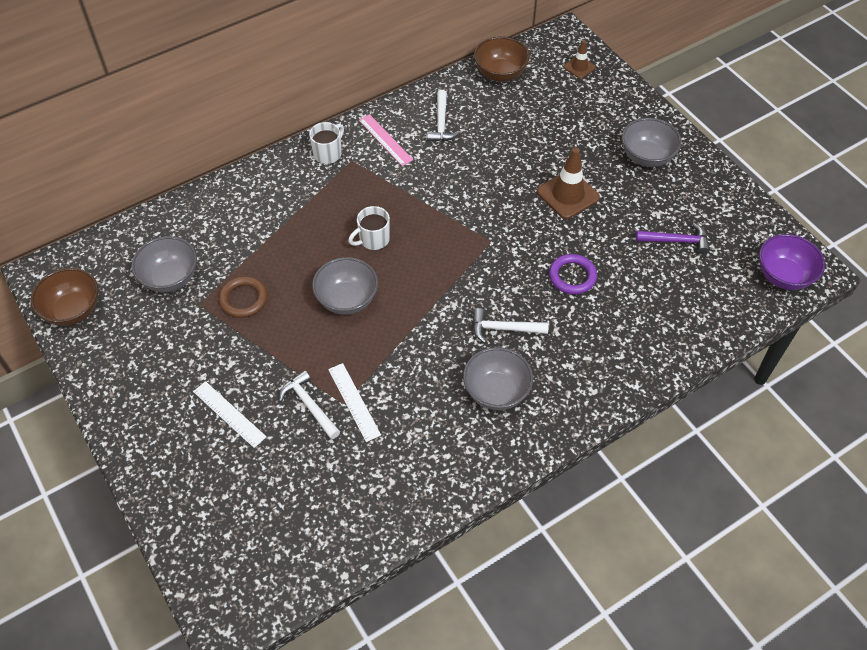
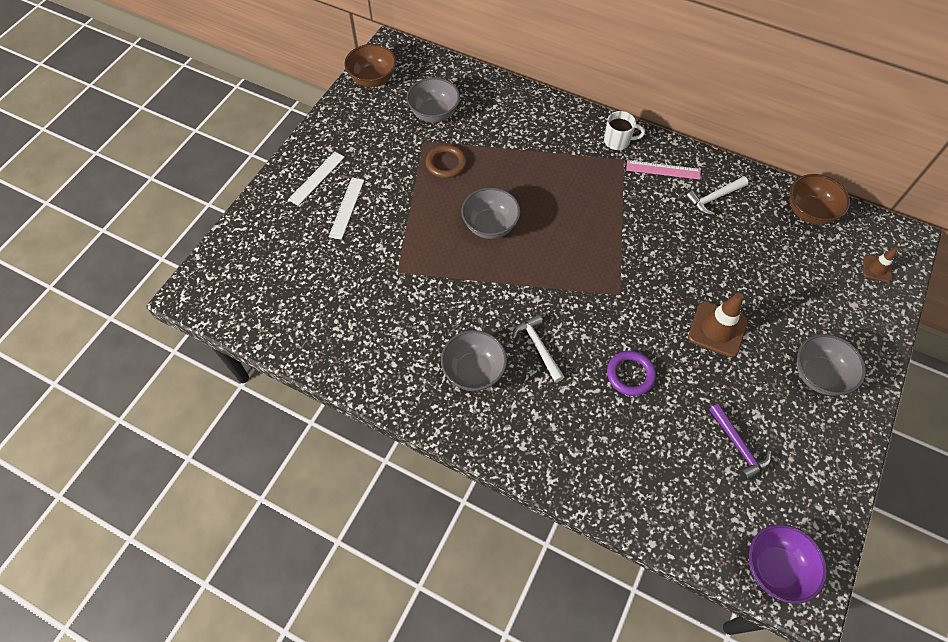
camera: 60 degrees right, 5 degrees up
white hammer [279,370,340,439] -> none
white ruler [328,363,381,442] -> white ruler moved to [288,151,345,206]
white mug [348,206,390,250] -> none
pink ruler [359,114,413,166] -> pink ruler turned 75 degrees clockwise [626,160,701,179]

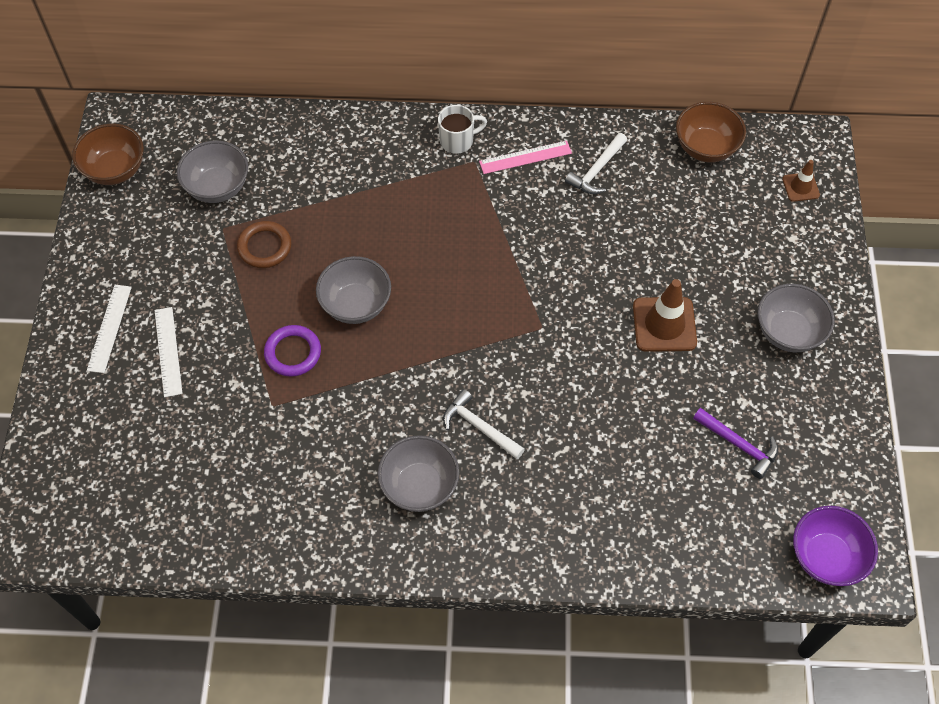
camera: 25 degrees left, 0 degrees up
purple ring [607,351,656,396] -> purple ring moved to [264,325,321,377]

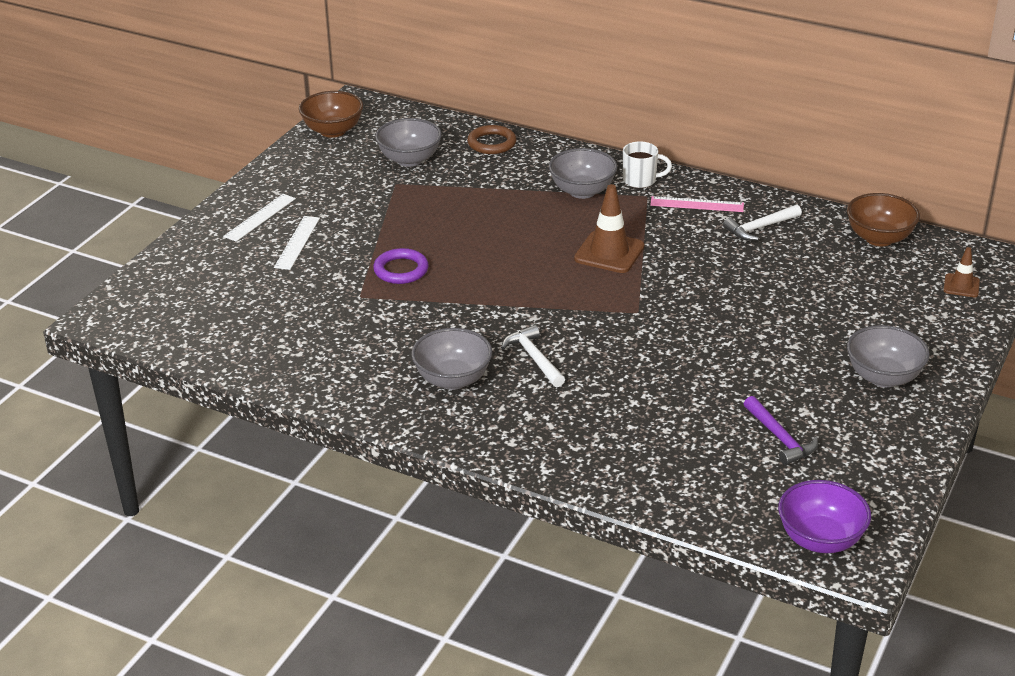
camera: 25 degrees right, 25 degrees down
brown ring [237,221,292,268] -> brown ring moved to [467,125,516,154]
grey bowl [316,256,391,324] -> grey bowl moved to [549,148,617,199]
brown traffic cone [633,279,697,352] -> brown traffic cone moved to [574,184,645,273]

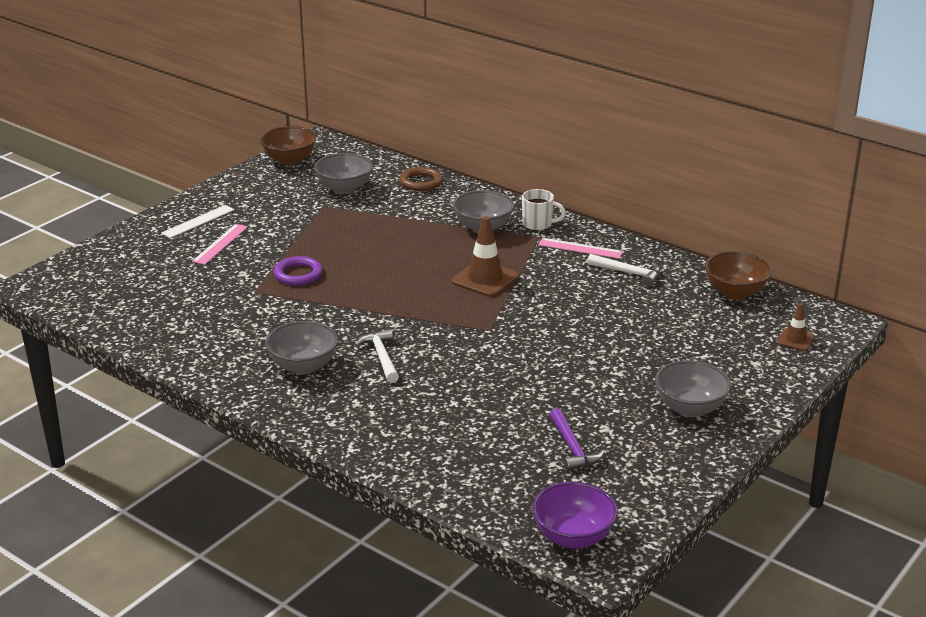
camera: 10 degrees right, 5 degrees down
white ruler [274,216,320,270] -> pink ruler [192,224,248,265]
white hammer [723,204,802,241] -> white hammer turned 135 degrees counterclockwise [587,254,660,286]

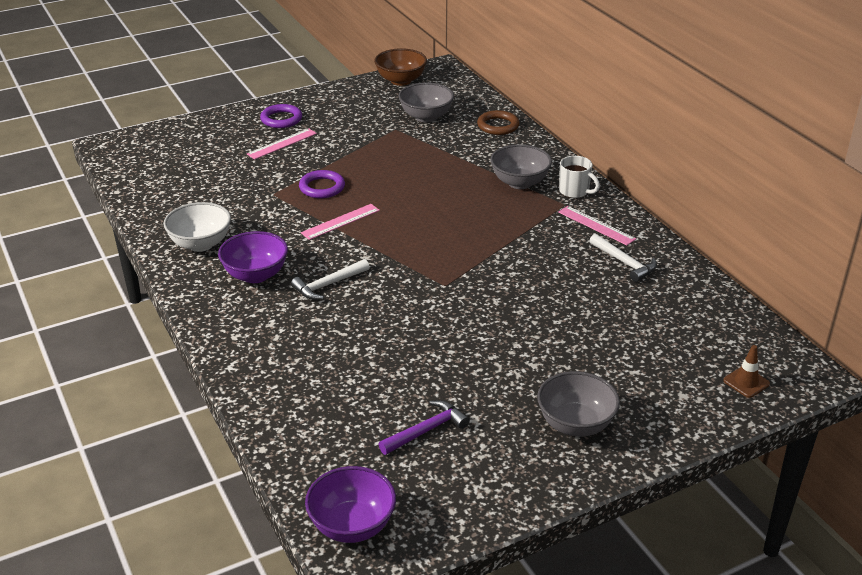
camera: 25 degrees right, 5 degrees up
white ruler [161,205,235,238] -> purple ring [260,104,302,128]
grey bowl [265,321,338,375] -> purple bowl [218,231,288,283]
white hammer [355,329,399,383] -> white hammer turned 135 degrees counterclockwise [291,259,370,300]
brown traffic cone [452,216,518,297] -> none
purple hammer [550,408,605,471] -> purple hammer turned 135 degrees counterclockwise [378,400,470,455]
brown bowl [704,251,772,300] -> none
none -> white bowl [163,202,231,252]
none -> pink ruler [301,204,380,240]

